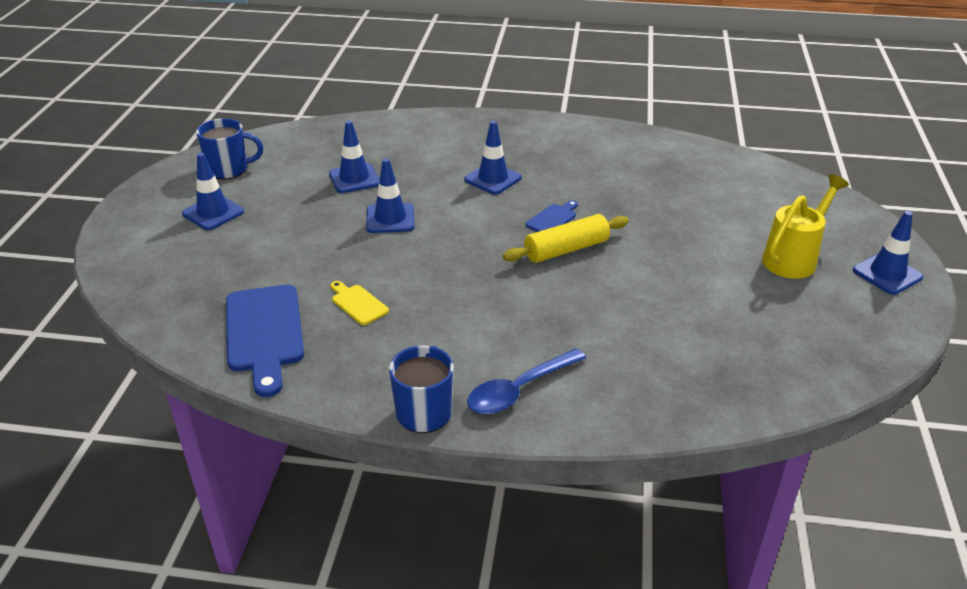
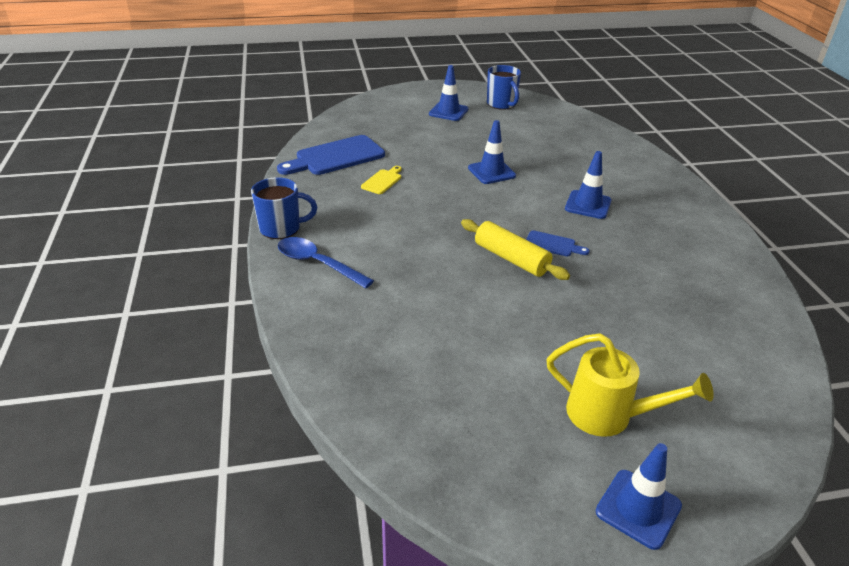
camera: 70 degrees right, 0 degrees up
blue traffic cone [329,120,380,193] -> none

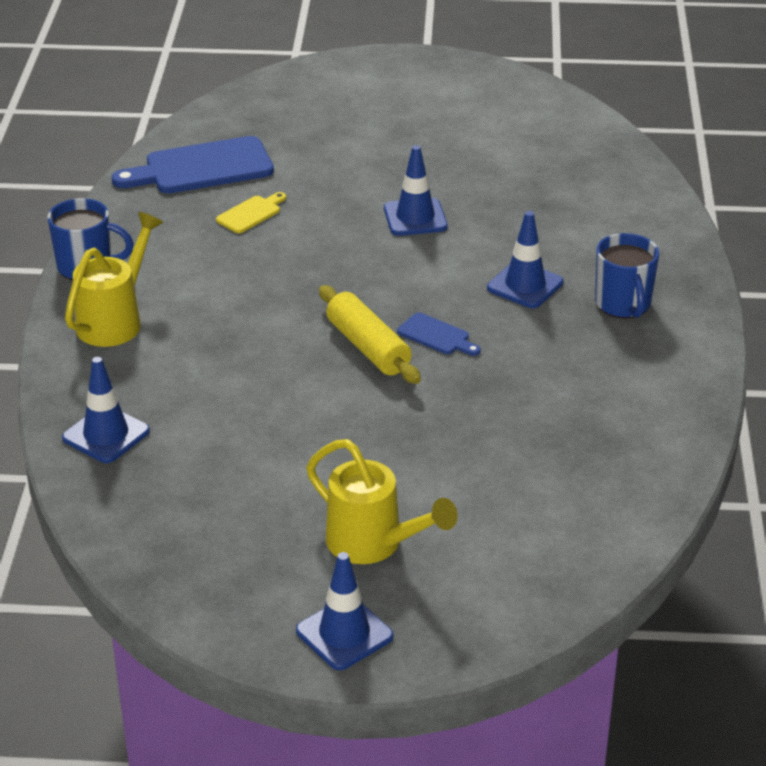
camera: 15 degrees right, 0 degrees up
blue spoon [278,237,374,288] -> yellow watering can [65,212,163,347]
blue traffic cone [429,65,468,121] -> blue traffic cone moved to [62,357,150,463]
blue mug [487,65,521,110] -> blue mug moved to [595,233,659,319]

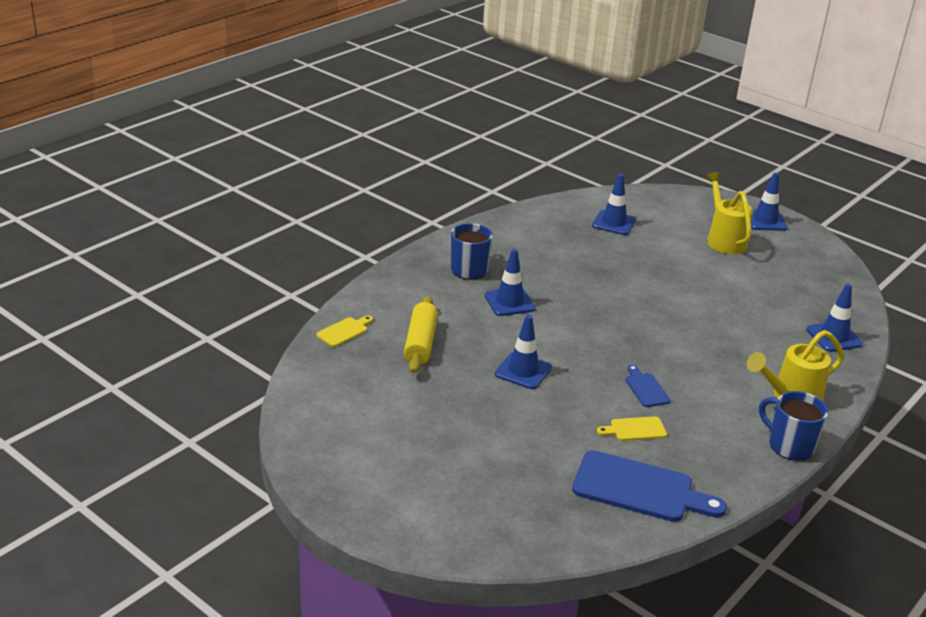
camera: 145 degrees left, 5 degrees down
yellow rolling pin [319,285,421,384] -> yellow rolling pin moved to [404,296,438,373]
blue cutting board [397,312,481,356] -> blue cutting board moved to [625,365,670,407]
none -> yellow cutting board [316,315,373,347]
none -> blue traffic cone [592,174,636,235]

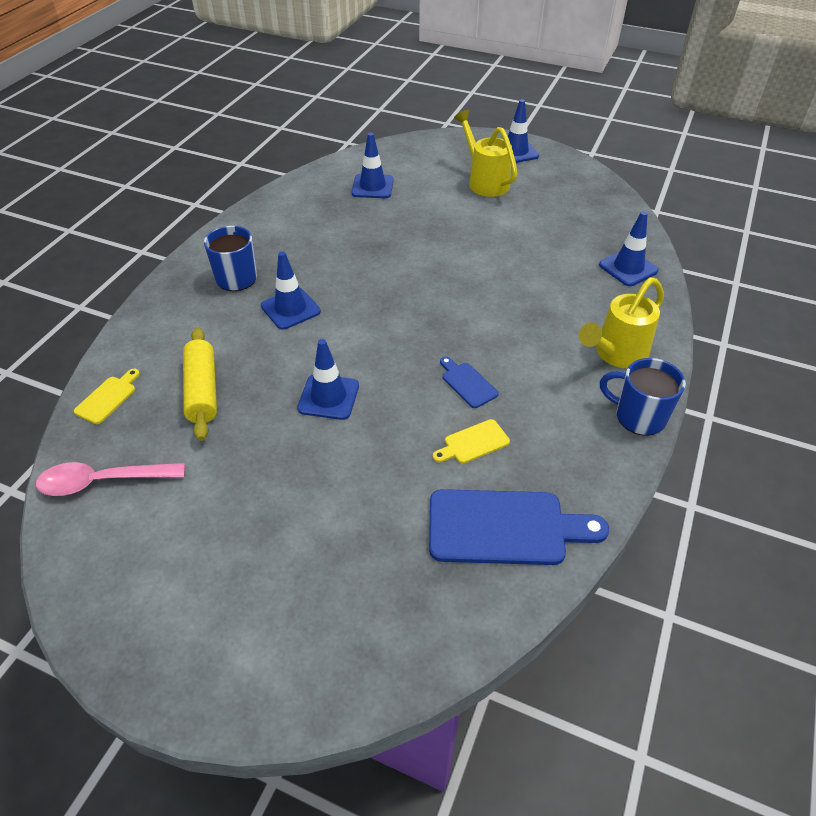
camera: 15 degrees left, 15 degrees up
none -> pink spoon [36,462,185,496]

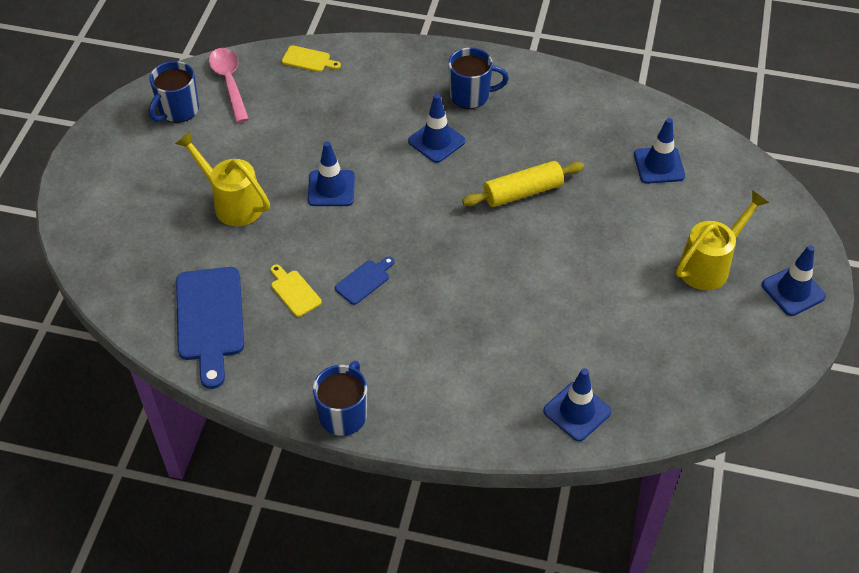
camera: 80 degrees right, 5 degrees up
yellow rolling pin [183,327,217,441] -> yellow rolling pin moved to [462,161,584,207]
yellow watering can [579,277,664,368] -> yellow watering can moved to [175,131,270,226]
none -> blue mug [149,61,199,123]

